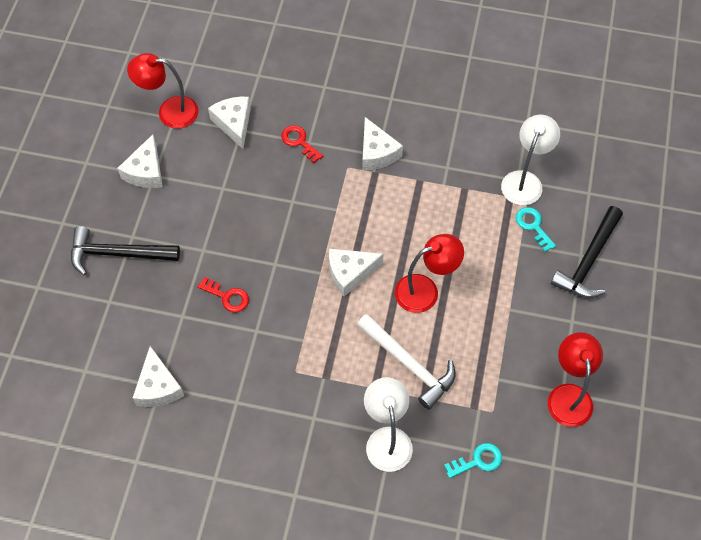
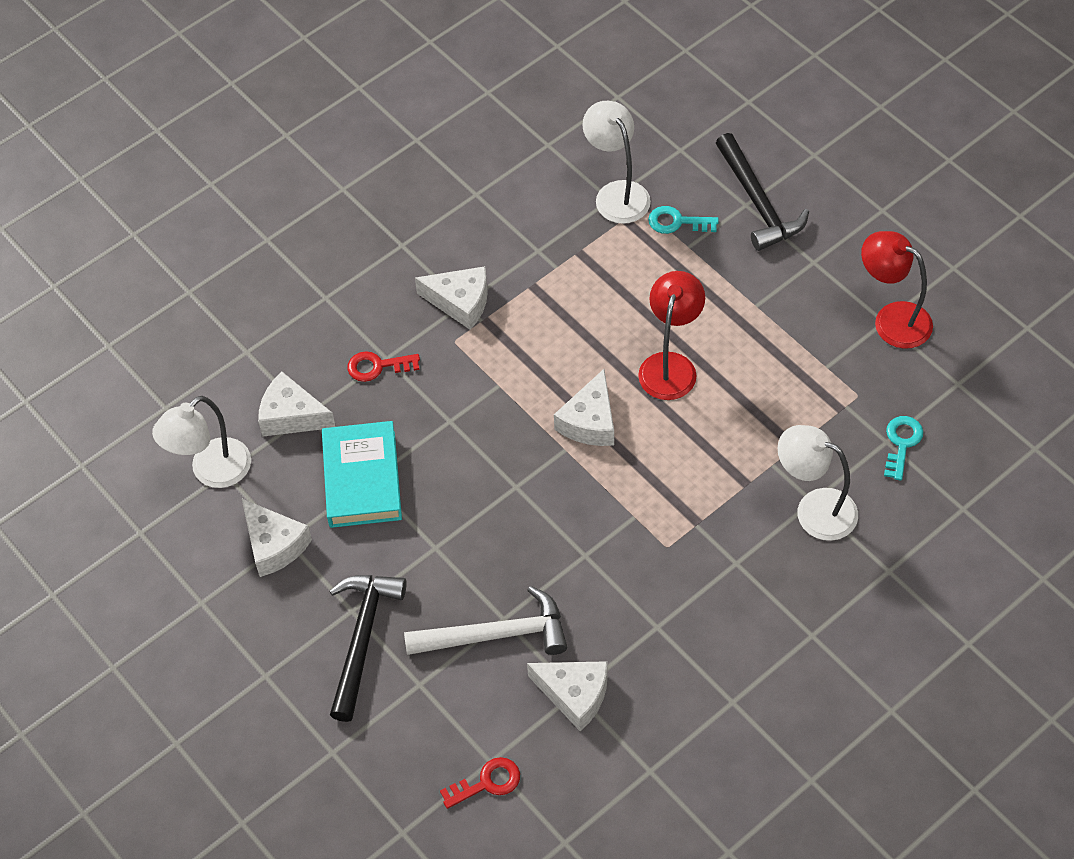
camera: 50 degrees left, 5 degrees down
black hammer [71,226,180,275] -> black hammer turned 150 degrees clockwise [330,575,407,722]
red lamp [127,53,198,129] -> white lamp [152,396,251,488]
red key [198,277,249,312] -> red key moved to [440,757,520,809]
white hammer [357,314,455,410] -> white hammer moved to [404,586,567,655]
none -> turquoise book [322,421,402,528]

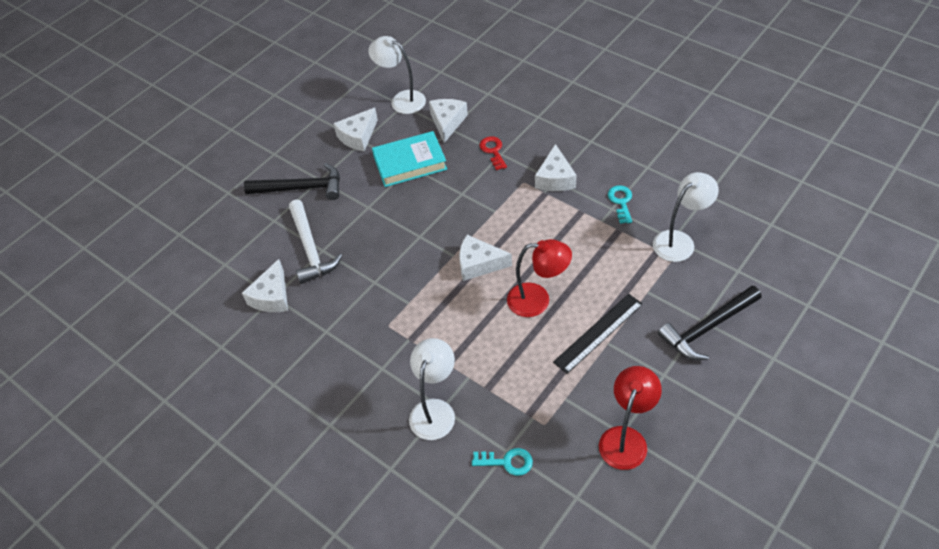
camera: 80 degrees right, 5 degrees down
red key [440,757,520,809] -> none
turquoise key [648,206,719,234] -> turquoise key moved to [608,185,632,224]
none -> black ruler [553,294,643,374]

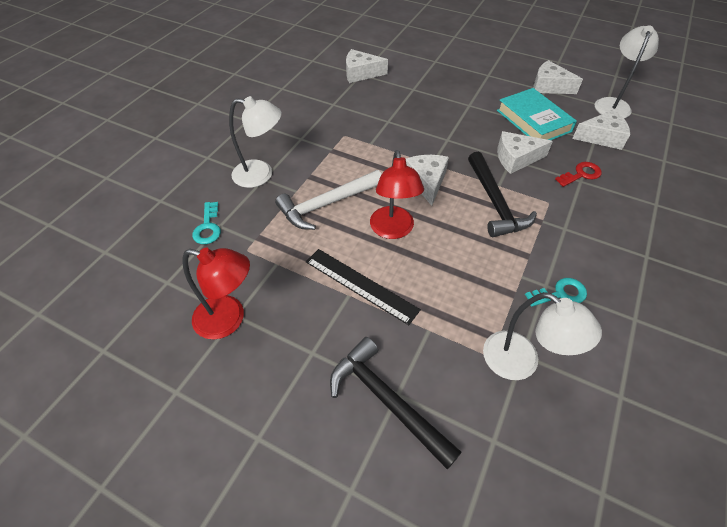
camera: 75 degrees right, 0 degrees up
black hammer [244,163,340,200] -> black hammer moved to [468,151,537,237]
white hammer [289,200,343,284] -> white hammer moved to [275,170,382,230]
white cheese [535,144,577,191] -> white cheese moved to [497,131,553,174]

